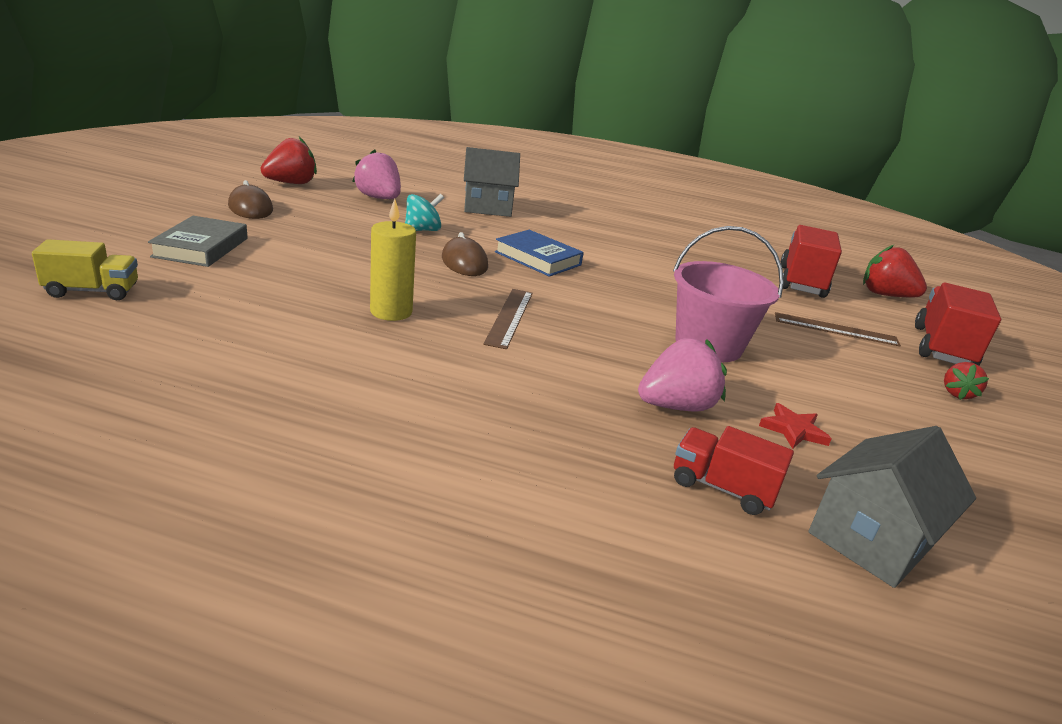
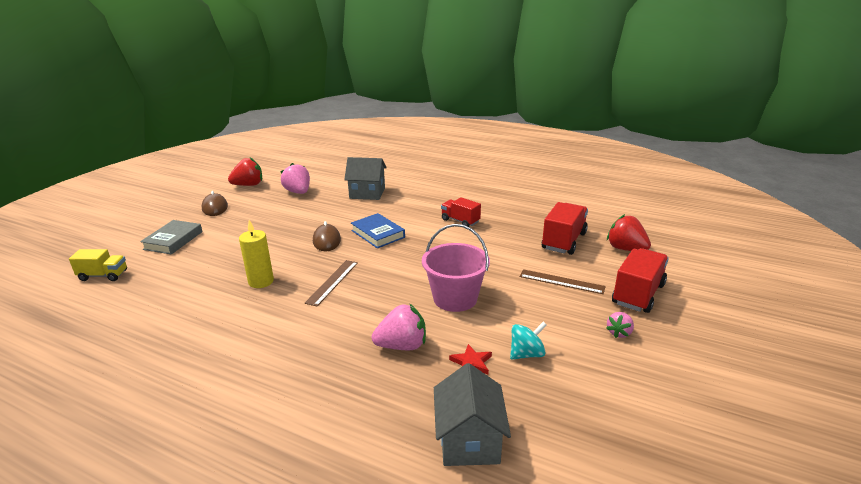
camera: 15 degrees right, 0 degrees up
turquoise spinning top [405,194,444,231] -> turquoise spinning top moved to [510,322,547,360]
red truck [674,426,794,515] -> red truck moved to [441,197,481,227]
grey house [808,426,976,588] -> grey house turned 60 degrees counterclockwise [434,363,511,466]
red strawberry [944,362,989,400] -> pink strawberry [606,312,634,338]

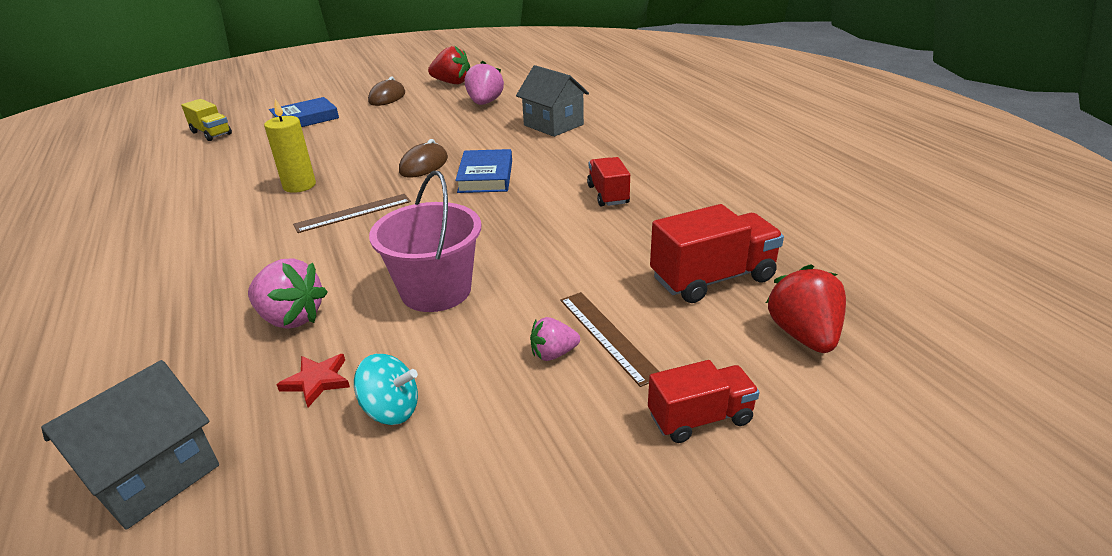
camera: 40 degrees right, 5 degrees up
grey book [140,220,202,255] -> blue book [269,97,339,127]
pink strawberry [606,312,634,338] -> pink strawberry moved to [530,317,580,361]
red truck [612,248,669,313] -> red truck [648,360,760,443], size x0.64

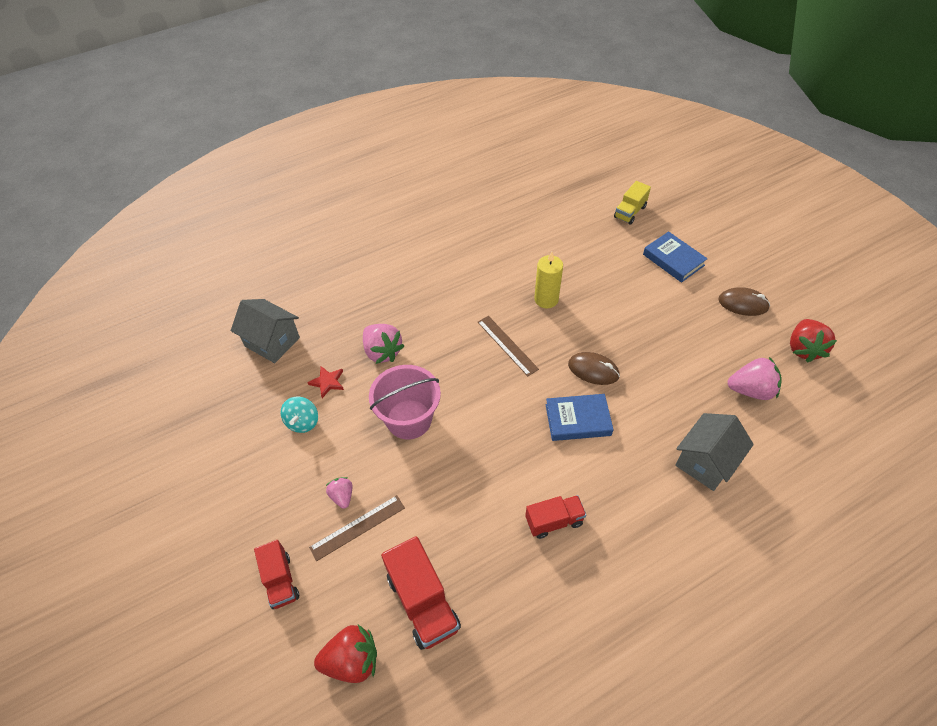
camera: 85 degrees right, 20 degrees up
pink strawberry [248,258,328,329] -> pink strawberry turned 60 degrees counterclockwise [363,324,404,364]

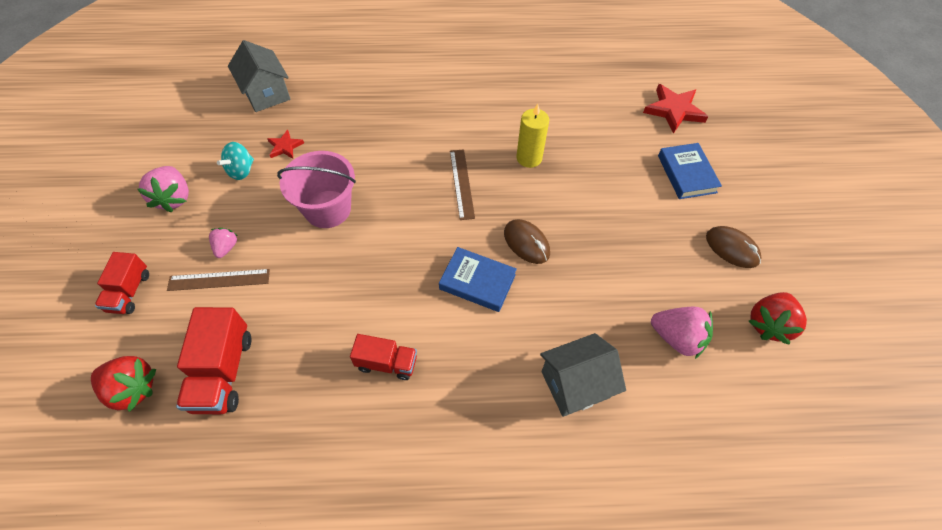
camera: 25 degrees right, 5 degrees up
pink strawberry [363,324,404,364] -> pink strawberry moved to [137,166,189,213]
yellow truck [614,181,651,224] -> red star [643,84,708,134]

